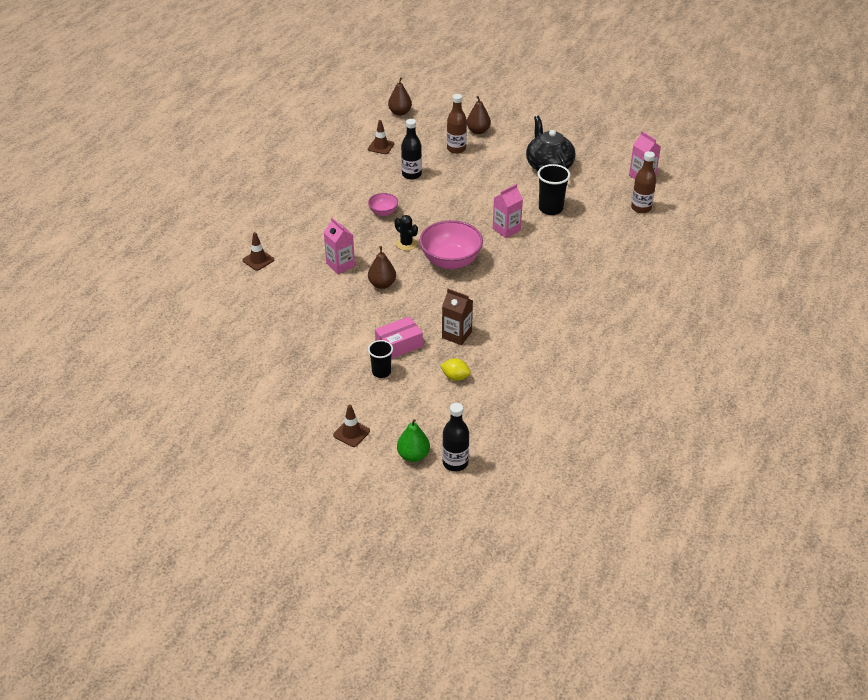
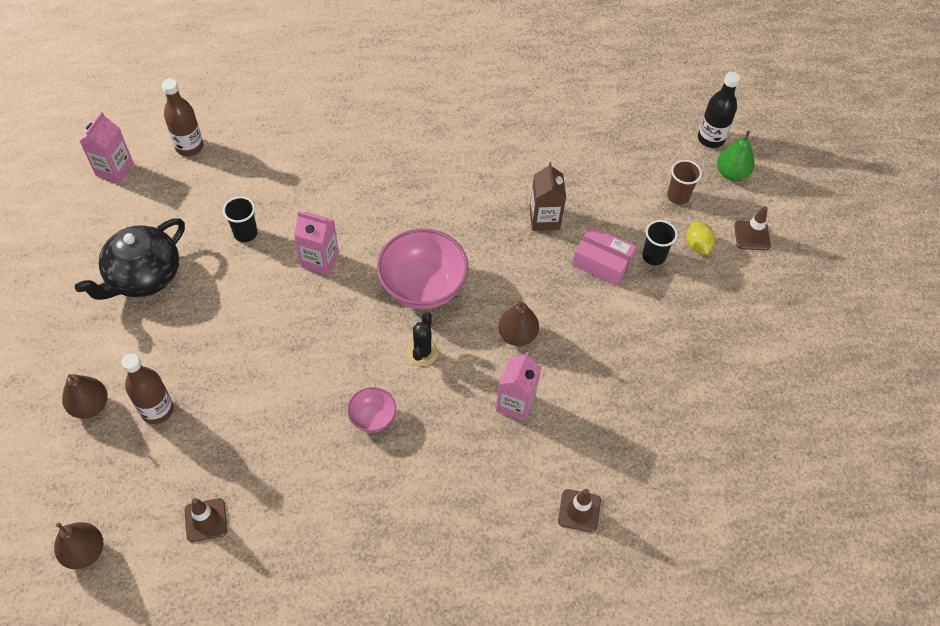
camera: 125 degrees left, 15 degrees up
black bottle [401,119,422,180] -> none
yellow lemon [440,358,471,381] -> yellow lemon moved to [686,222,715,255]
black cup [537,164,570,215] -> black cup [223,196,257,242], size x0.66
none -> brown cup [667,160,702,205]

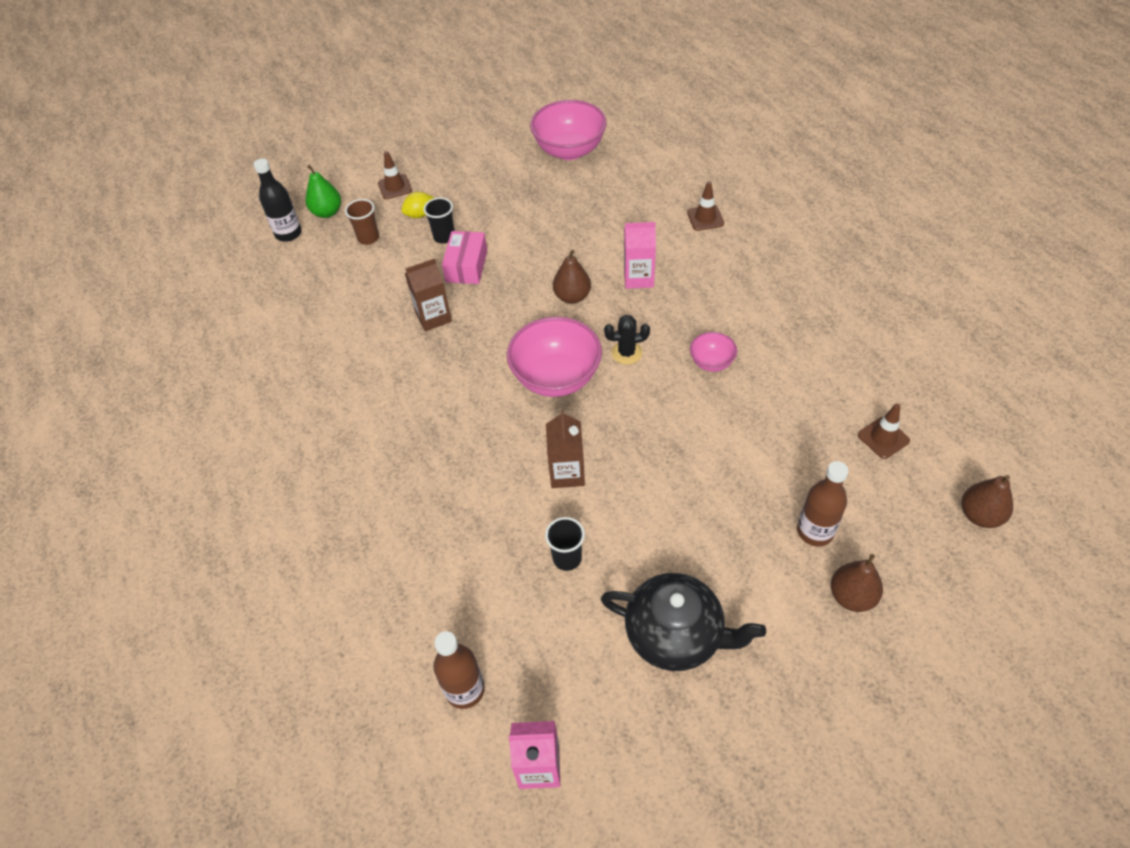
camera: 105 degrees left, 5 degrees down
pink carton [294,211,339,275] -> brown carton [546,410,585,488]
none -> pink bowl [530,100,607,160]

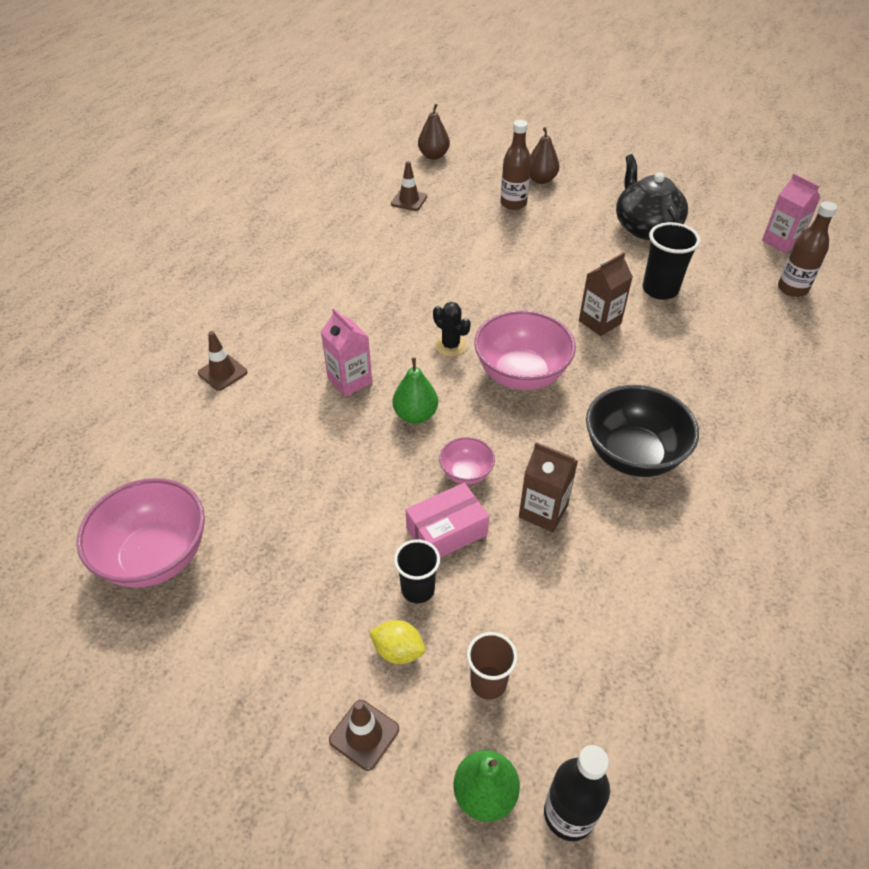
camera: 130 degrees left, 5 degrees down
black cup [545,517,585,571] -> black cup [643,222,700,300], size x1.51
brown pear [553,250,591,304] -> green pear [392,358,438,424]
pink bowl [690,332,737,372] -> pink bowl moved to [439,437,495,485]
none -> black bowl [586,385,699,477]

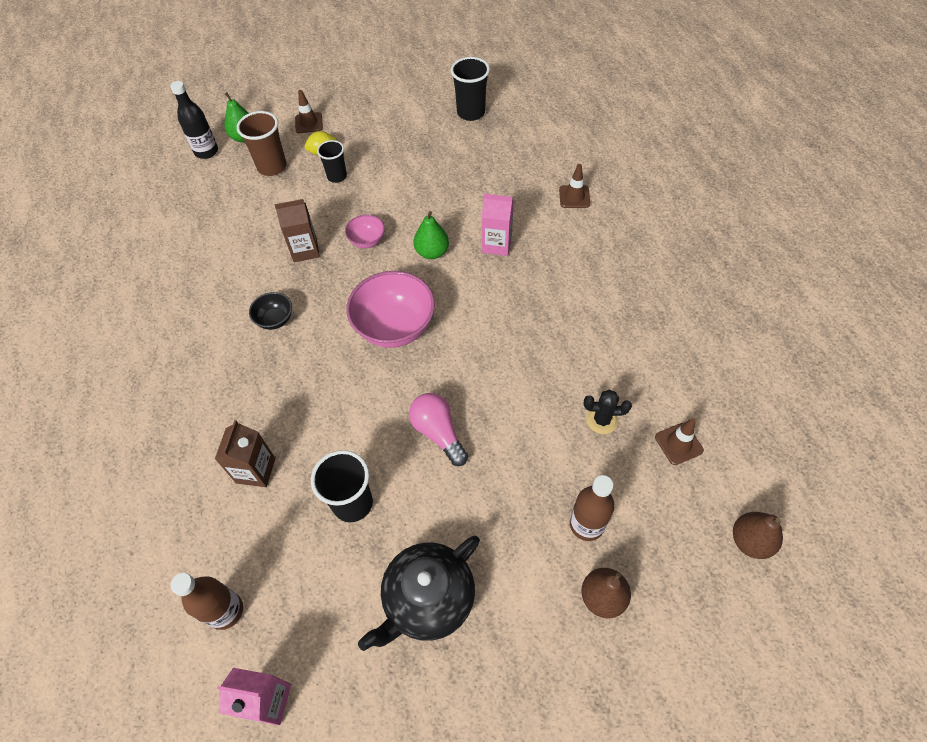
camera: 140 degrees right, 10 degrees up
pink bowl [77,478,205,588] -> black cup [451,57,490,121]
pink box [406,483,489,558] -> none
black cactus [433,302,471,356] -> black cactus moved to [584,390,632,434]
brown cup [467,632,518,700] -> brown cup [237,111,286,176], size x1.51
brown carton [579,252,633,336] -> brown carton moved to [215,420,275,487]
black bowl [586,385,699,477] -> black bowl [249,292,292,330], size x0.50
black teapot [616,154,688,240] -> black teapot turned 105 degrees clockwise [358,535,480,651]
none -> pink light bulb [409,393,468,466]

